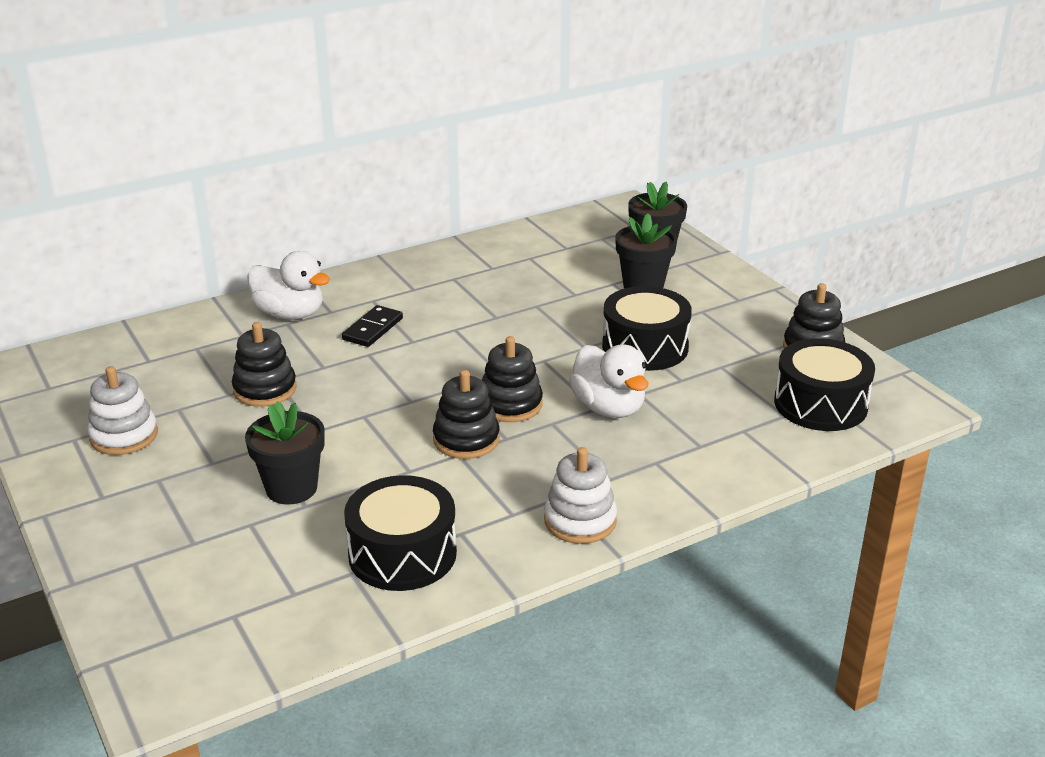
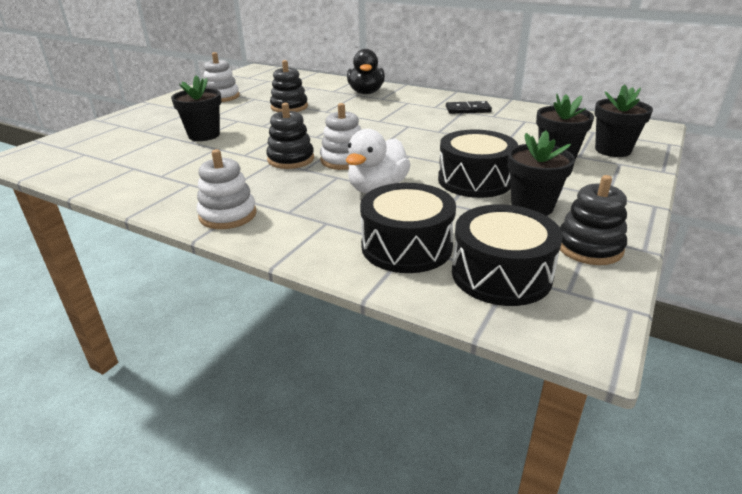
camera: 60 degrees right, 0 degrees up
white duck [247,251,330,320] -> black duck [347,49,385,94]
black domino [342,305,403,347] -> black domino moved to [446,101,492,114]
black drum [344,475,457,591] -> black drum moved to [360,183,456,273]
black stacking toy [482,336,543,422] -> white stacking toy [320,103,361,170]
none -> black flower pot [507,131,575,216]

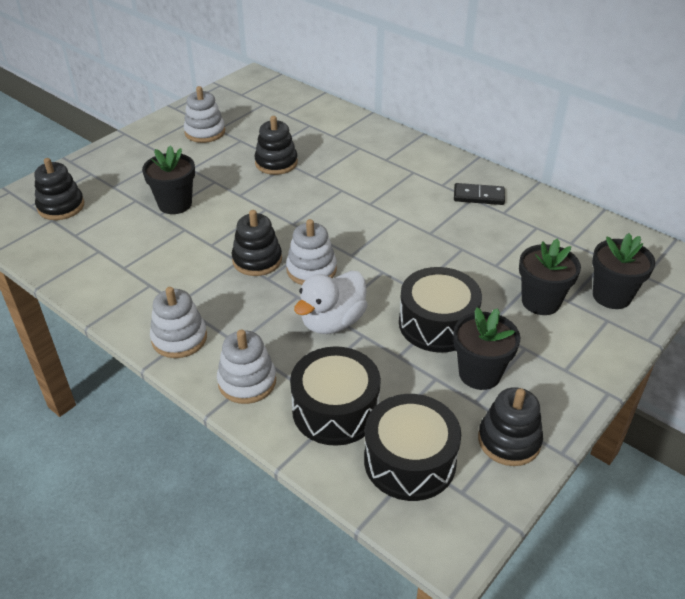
camera: 10 degrees right, 10 degrees up
black duck [347,49,385,94] -> none
none -> black stacking toy [34,158,84,220]
none -> white stacking toy [217,330,276,404]

